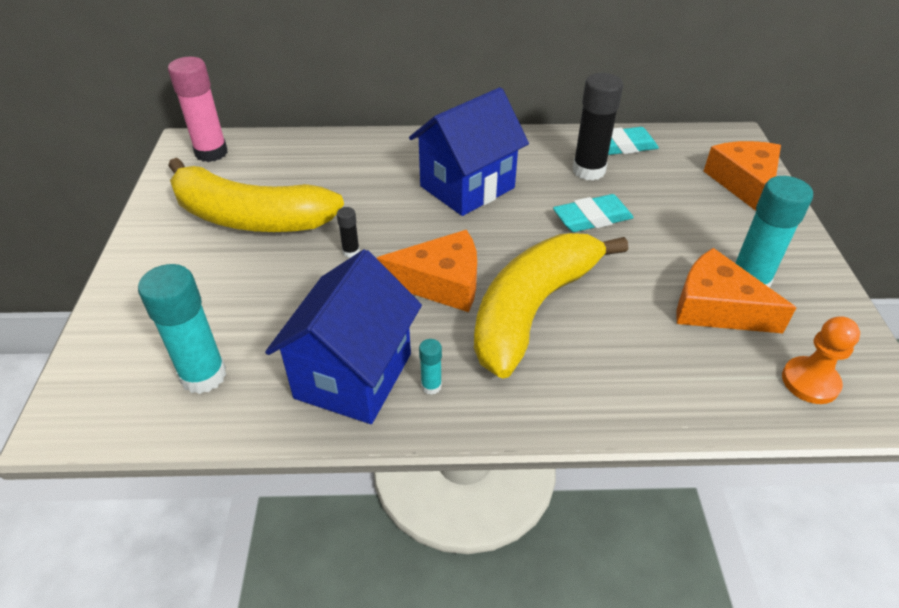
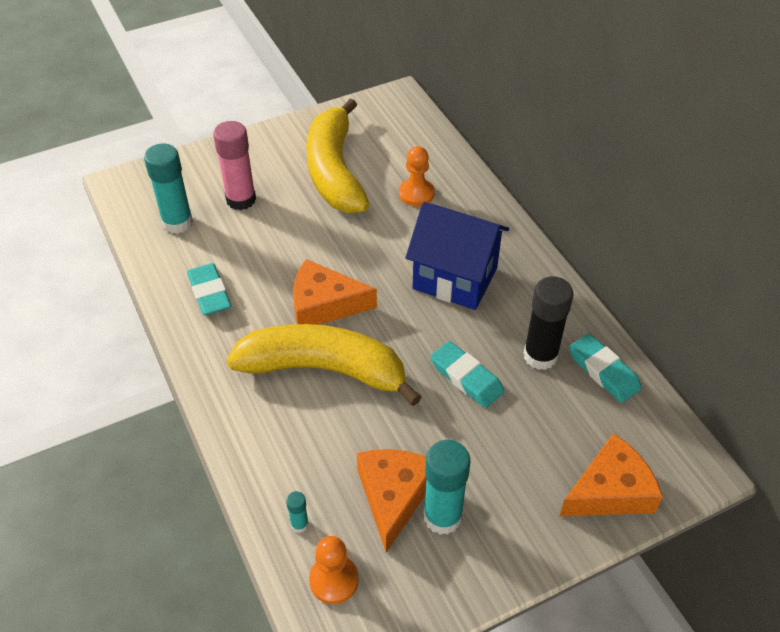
camera: 65 degrees right, 5 degrees up
pink glue stick [168,57,228,162] -> pink glue stick moved to [213,121,256,210]
blue house [265,249,422,424] -> turquoise eraser [187,263,231,315]
black glue stick [337,207,360,258] -> none
orange cheese [377,230,477,312] -> orange cheese turned 120 degrees clockwise [293,259,377,325]
turquoise glue stick [419,339,442,395] -> turquoise glue stick moved to [286,491,309,533]
none -> orange pawn [399,146,435,207]

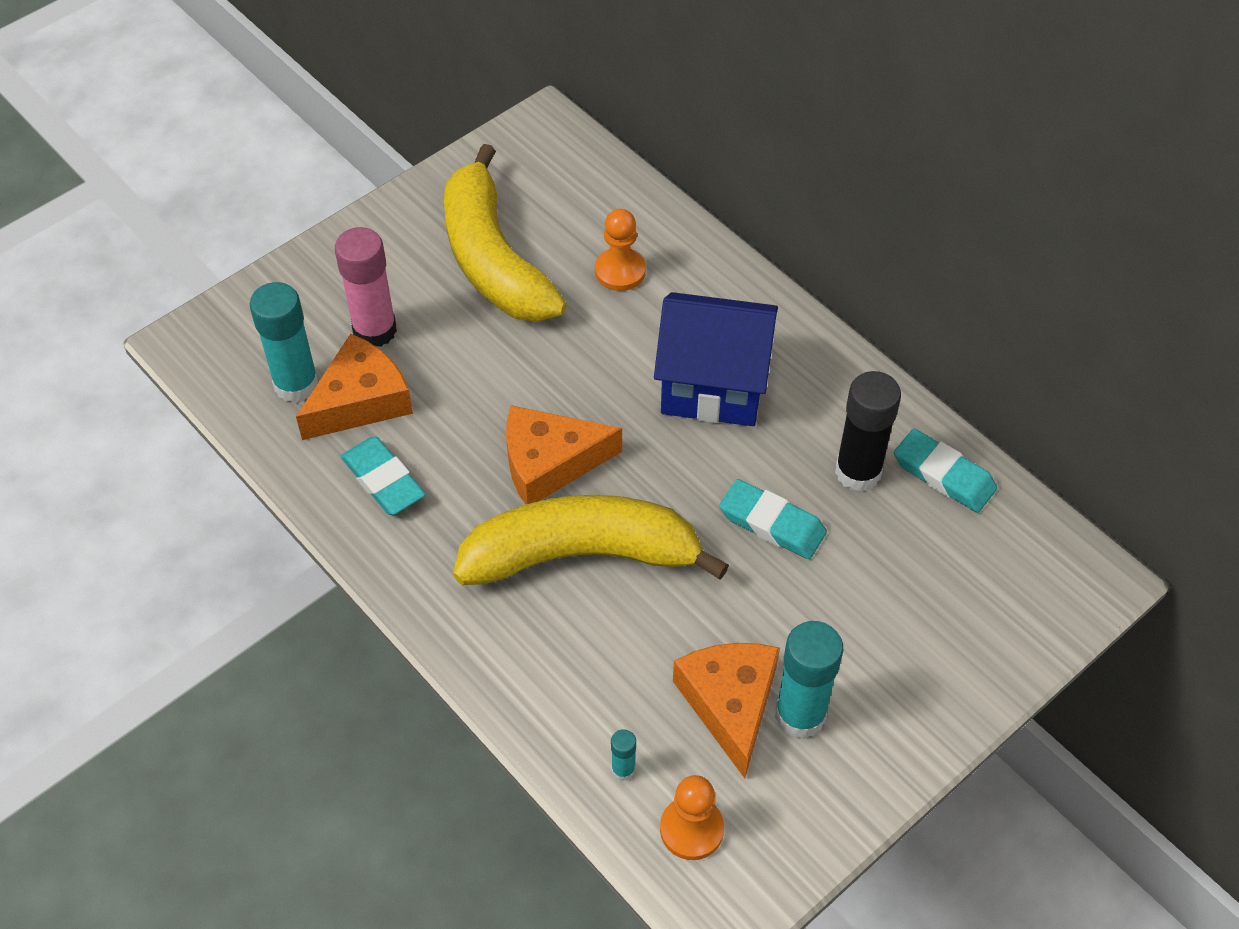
camera: 15 degrees left, 5 degrees up
orange cheese [560,433,663,516] -> orange cheese moved to [296,334,413,440]

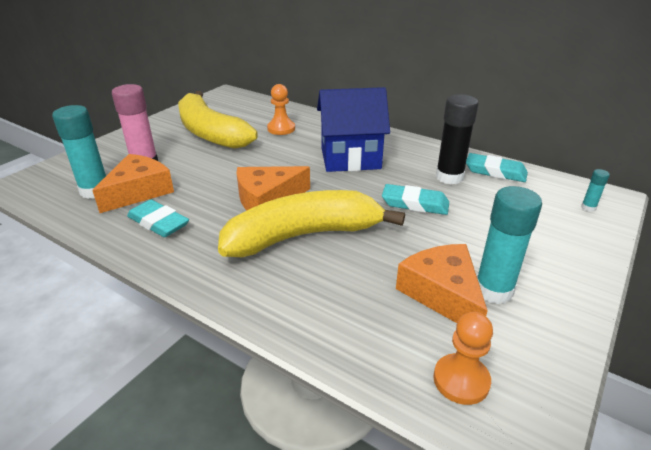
camera: 15 degrees left, 20 degrees down
turquoise glue stick [611,729,636,781] -> turquoise glue stick moved to [581,169,610,212]

